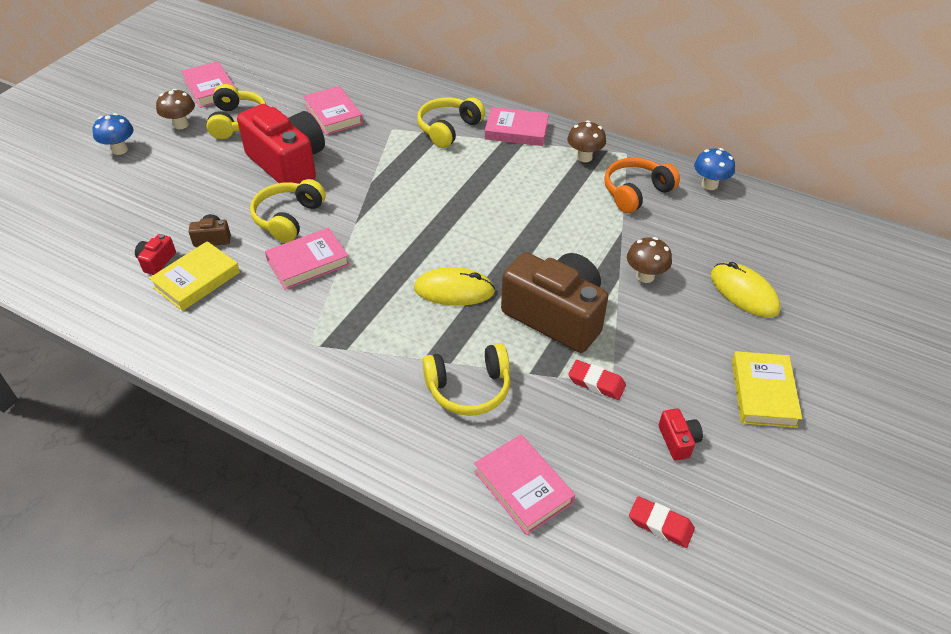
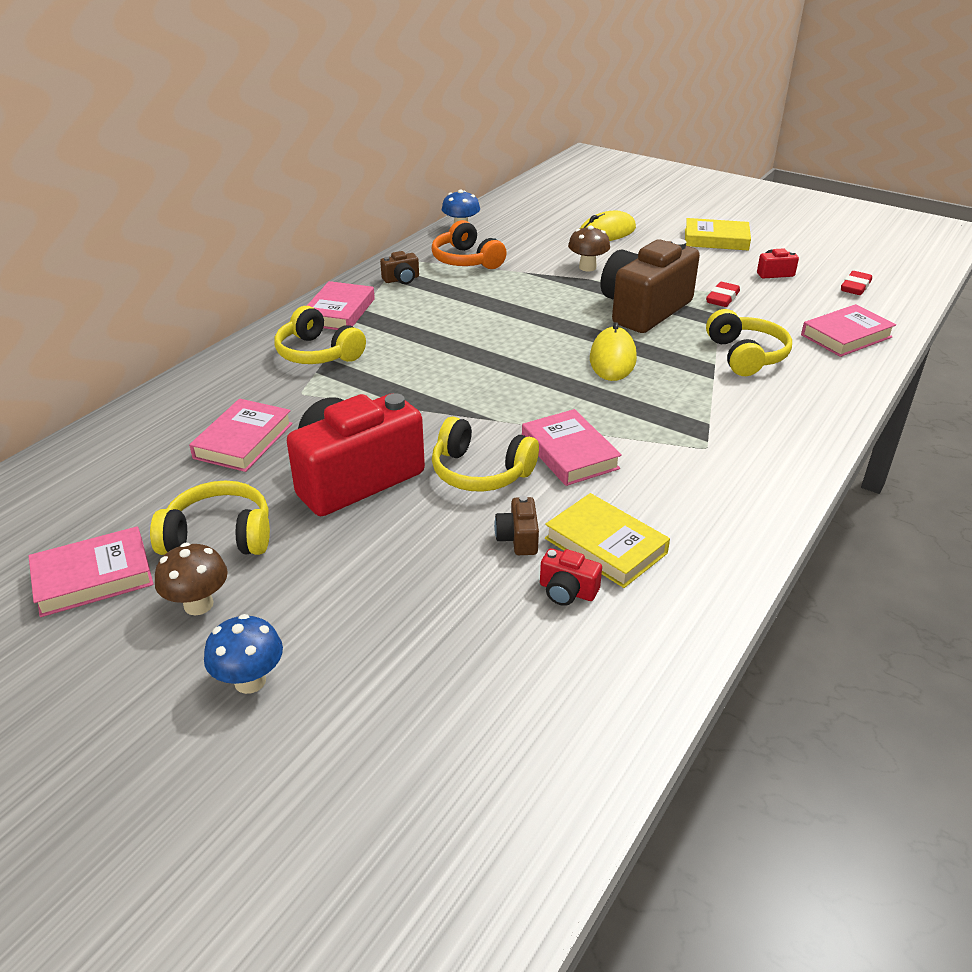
camera: 85 degrees left, 10 degrees down
pink book [303,86,363,135] -> pink book turned 45 degrees counterclockwise [189,399,293,472]
brown mushroom [567,121,606,162] -> brown camera [380,251,419,284]

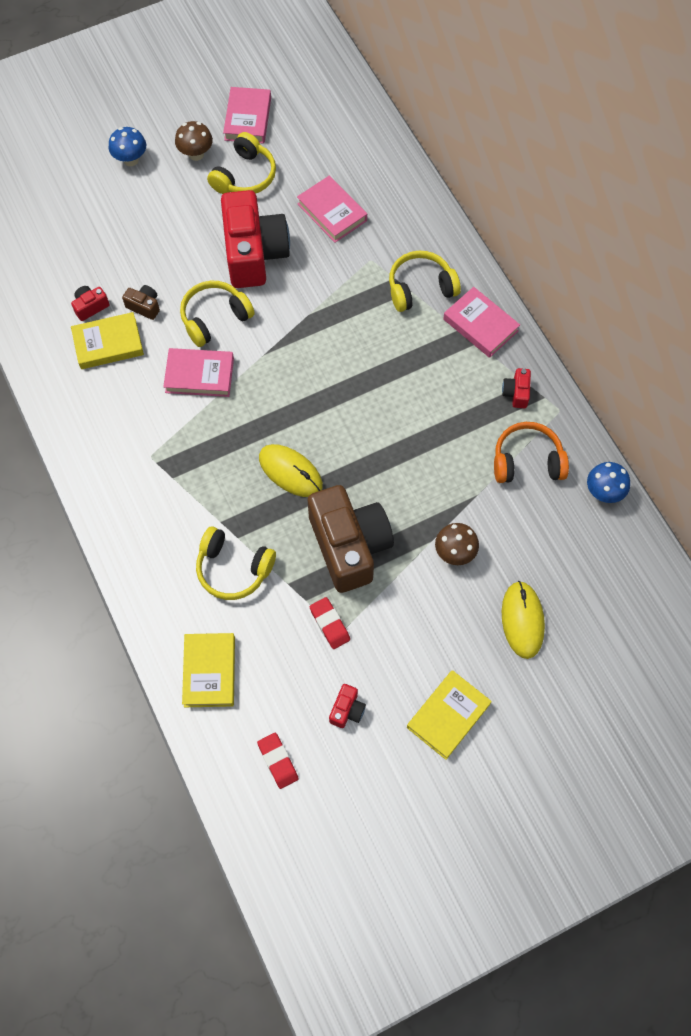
camera: 120 degrees right, 30 degrees up
brown camera [380,251,419,284] -> red camera [502,368,531,408]
pink book [801,304,896,357] -> yellow book [182,633,235,707]

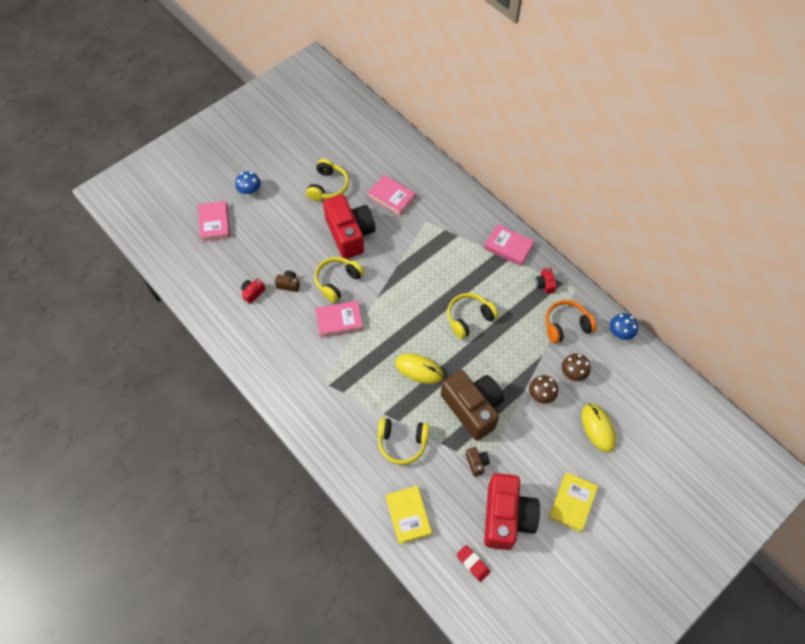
camera: 15 degrees left, 5 degrees down
yellow book [71,312,144,369] -> none
brown mushroom [175,121,213,161] -> brown mushroom moved to [562,354,591,381]
pink book [223,87,271,144] -> pink book moved to [198,201,230,242]
red eraser [310,597,350,649] -> brown camera [466,447,490,477]
red camera [329,684,366,728] -> red camera [484,473,540,550], size x2.49
yellow headphones [389,251,461,312] -> yellow headphones moved to [447,293,498,339]

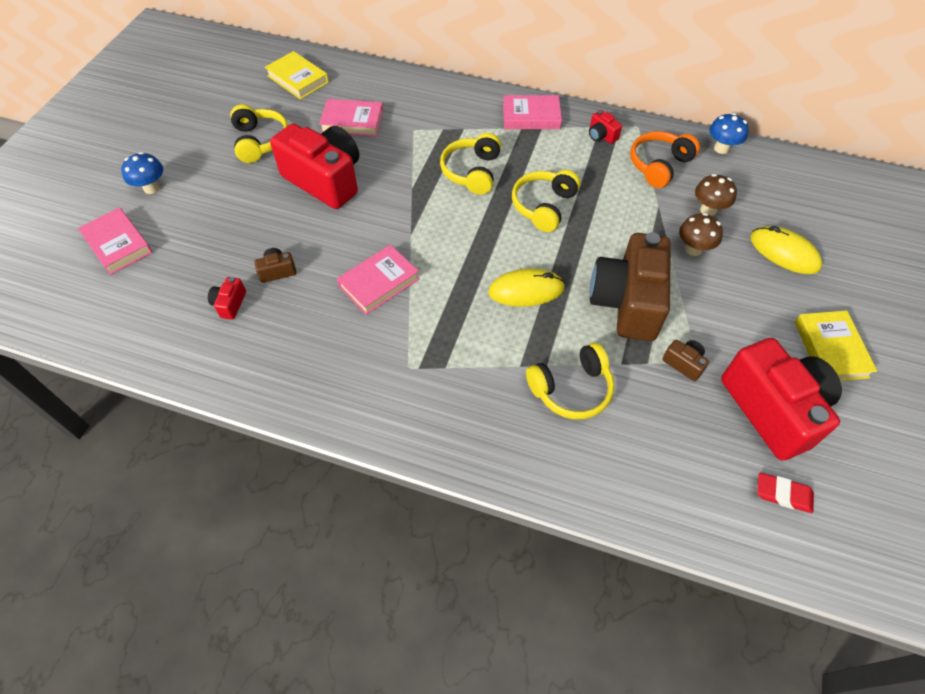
camera: 30 degrees left, 5 degrees down
yellow headphones [314,257,364,303] -> yellow headphones moved to [440,133,501,195]
yellow book [386,486,432,545] -> yellow book moved to [265,51,329,99]
brown camera [441,370,504,440] -> brown camera turned 105 degrees counterclockwise [590,232,671,341]

